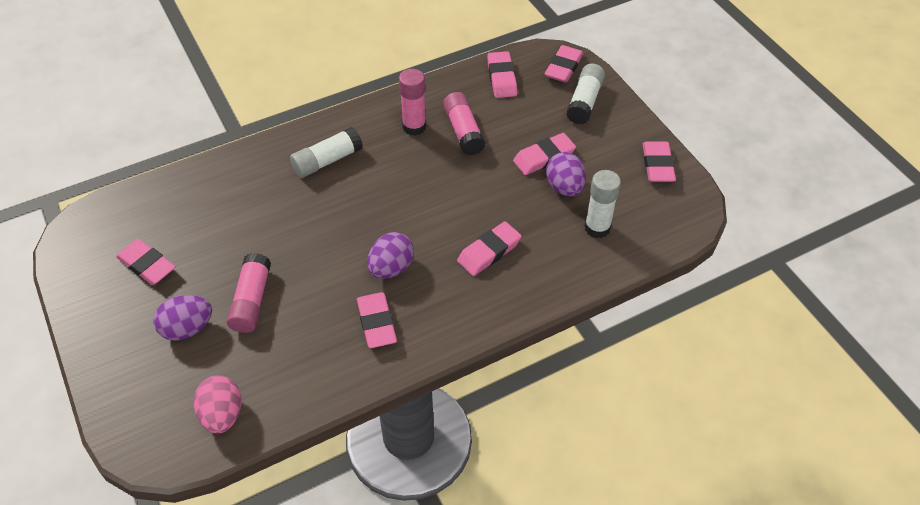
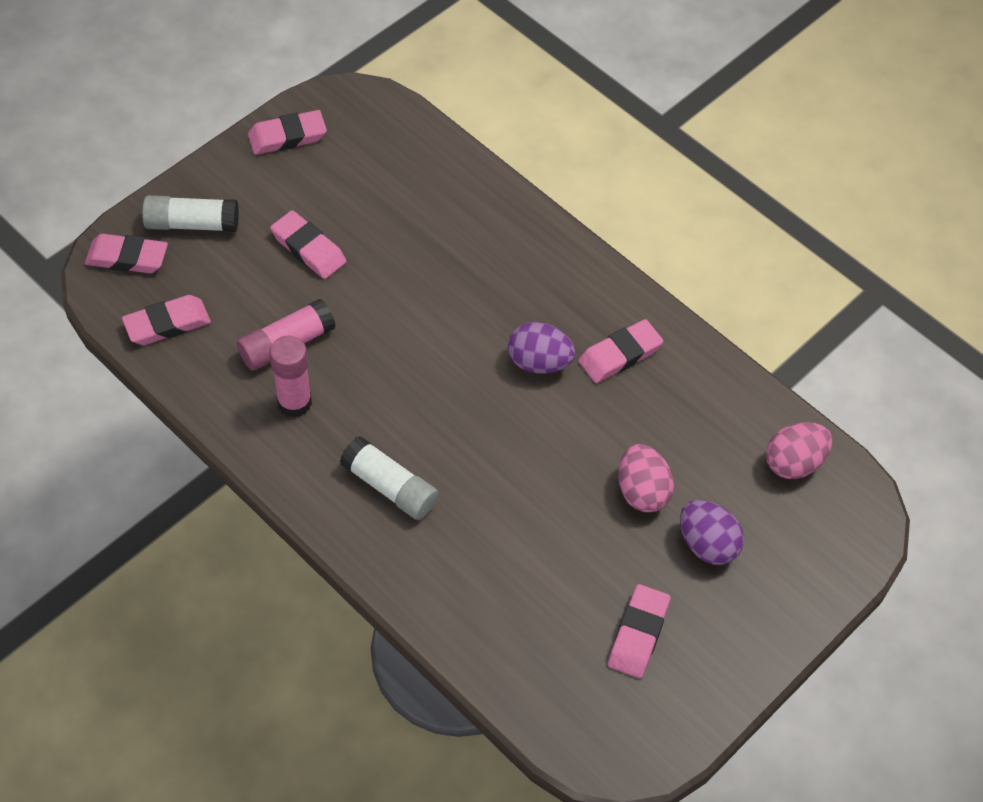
camera: 110 degrees left, 5 degrees up
pink glue stick [227,253,271,333] -> pink egg [618,444,674,512]
pink eraser [457,221,522,276] -> none
purple egg [546,152,586,196] -> none
white glue stick [584,170,621,238] -> none

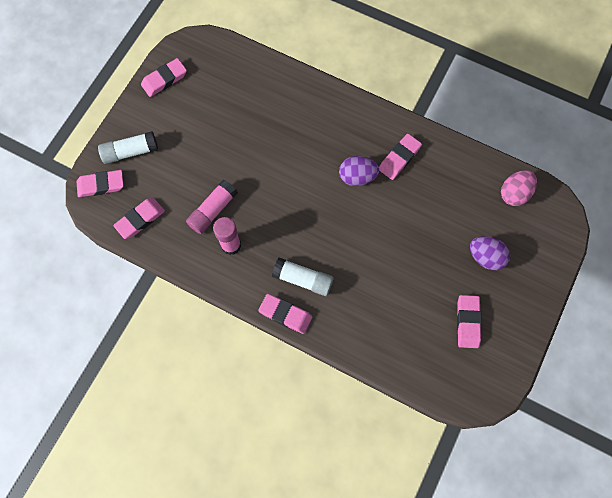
camera: 15 degrees left, 15 degrees up
pink eraser [270,210,346,279] -> pink eraser moved to [258,294,312,334]
pink egg [618,444,674,512] -> none

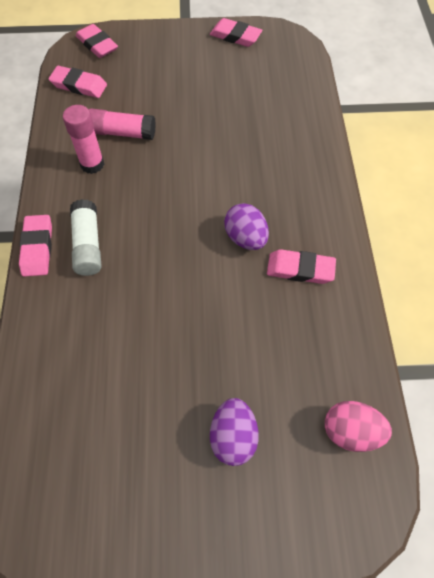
camera: 60 degrees right, 10 degrees down
white glue stick [98,131,158,164] -> none
pink eraser [457,295,482,348] -> none

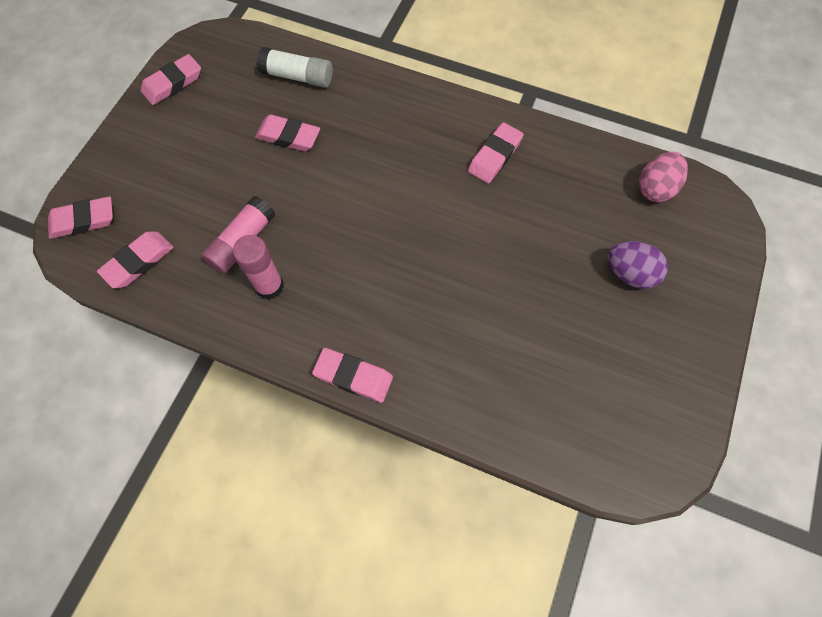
camera: 65 degrees left, 5 degrees up
white glue stick [70,199,101,276] -> white glue stick moved to [257,47,333,88]
purple egg [224,203,269,250] -> none
none -> pink eraser [255,115,320,151]

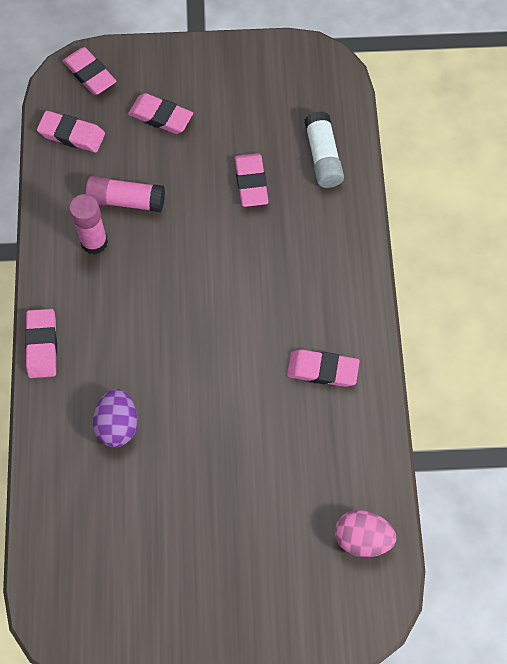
camera: 65 degrees right, 0 degrees up
pink eraser [141,54,201,105] -> pink eraser moved to [128,93,193,134]
purple egg [608,241,668,289] -> purple egg moved to [93,389,137,447]

